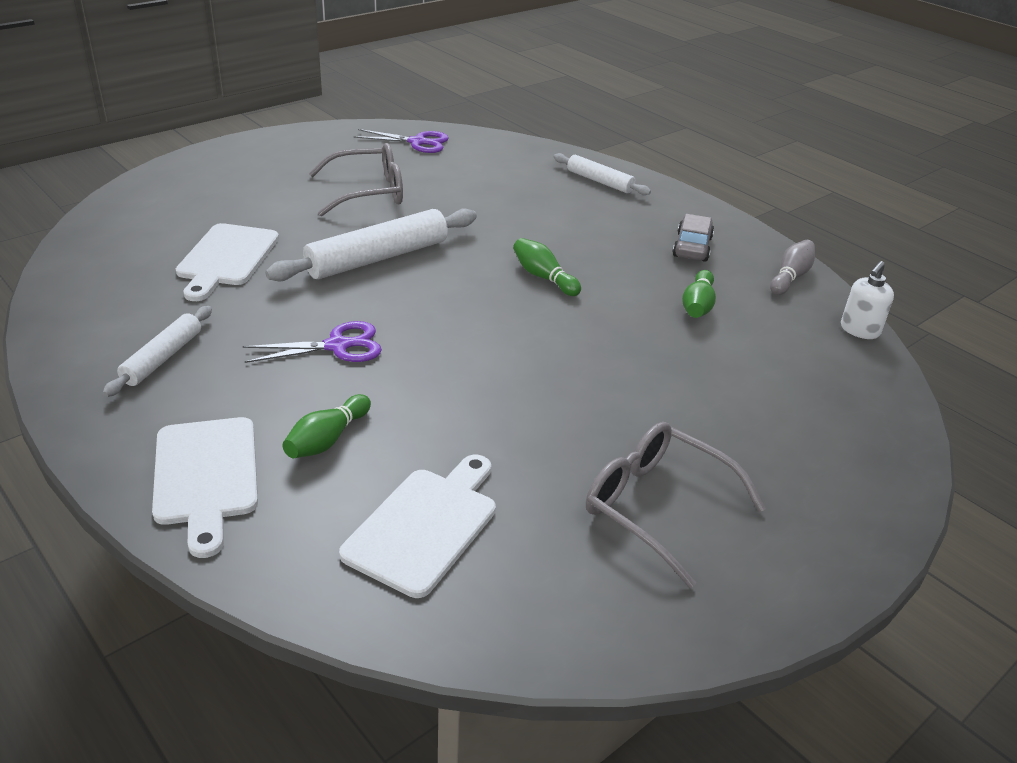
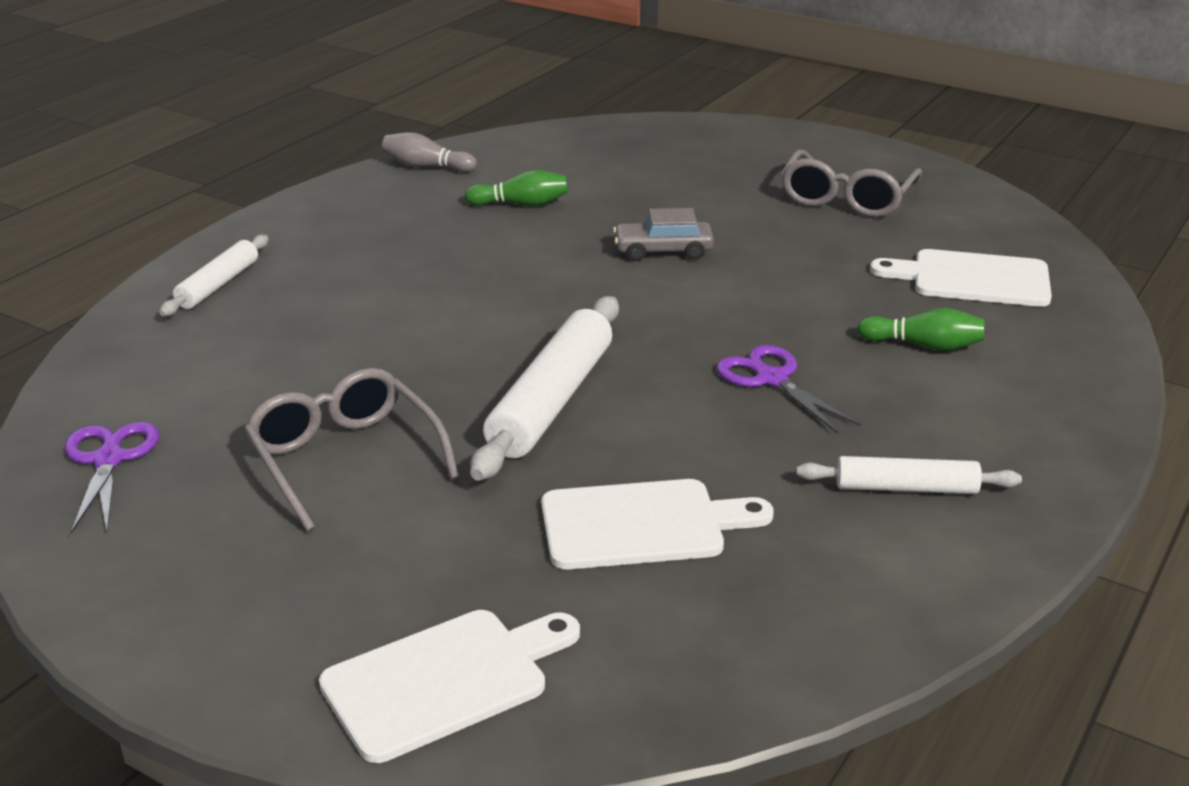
camera: 105 degrees left, 5 degrees down
white cutting board [152,417,258,558] -> white cutting board moved to [319,610,580,763]
white rolling pin [265,208,477,282] -> white rolling pin turned 75 degrees clockwise [470,296,619,481]
green bowling pin [513,238,581,296] -> none
grey car [672,214,714,262] -> grey car moved to [613,208,714,261]
white soap dispenser [841,261,894,339] -> none

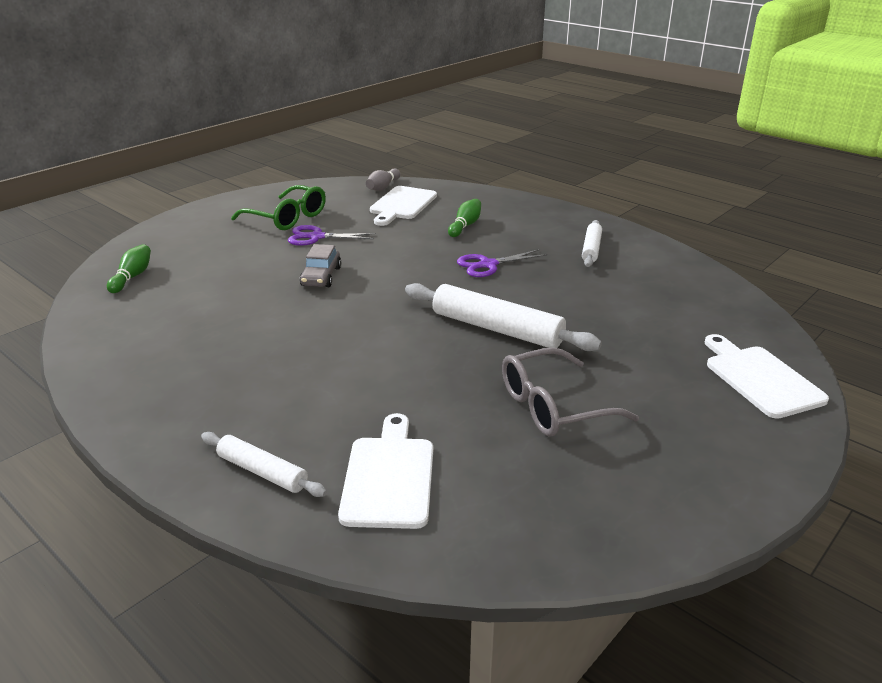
camera: 80 degrees left, 0 degrees up
purple scissors [65,422,159,534] -> purple scissors moved to [288,225,376,246]
grey bowling pin [382,132,477,172] -> grey bowling pin moved to [366,169,401,191]
green bowling pin [465,170,568,206] -> green bowling pin moved to [107,244,151,293]
white cutting board [541,479,774,569] -> white cutting board moved to [338,413,433,529]
grey glasses [781,149,922,217] -> green glasses [231,185,326,230]

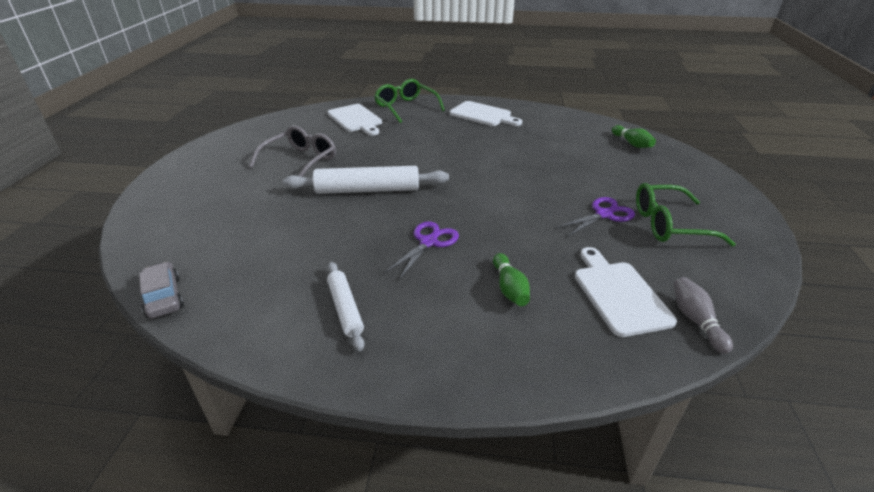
camera: 145 degrees right, 5 degrees up
white rolling pin [201,432,327,497] -> green glasses [374,79,445,123]
grey car [300,244,341,287] -> grey car moved to [139,261,184,318]
white cutting board [705,334,829,419] -> white cutting board moved to [449,101,522,126]

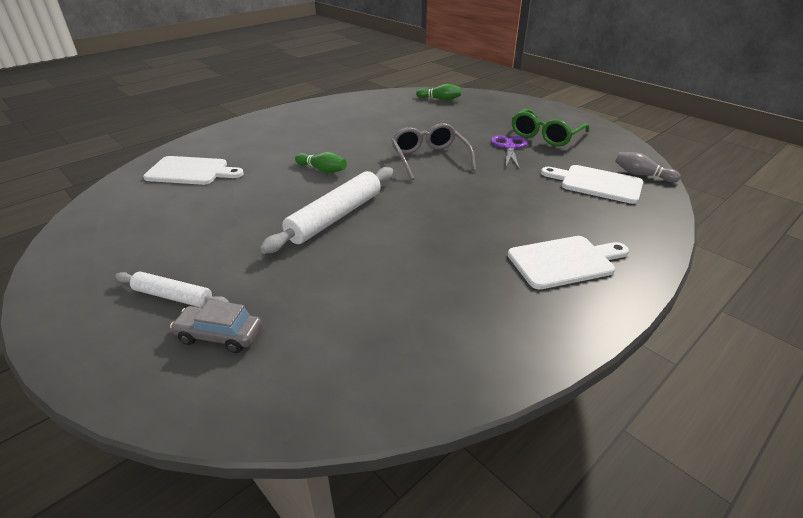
camera: 50 degrees left, 0 degrees up
grey car [139,261,184,318] -> grey car moved to [170,300,262,353]
grey glasses [249,125,336,177] -> grey glasses moved to [392,123,476,180]
white rolling pin [327,262,365,351] -> white rolling pin moved to [115,272,230,308]
green glasses [374,79,445,123] -> none
purple scissors [384,221,459,280] -> none
white cutting board [449,101,522,126] -> white cutting board moved to [508,236,629,289]
green bowling pin [493,253,530,306] -> green bowling pin moved to [295,152,347,173]

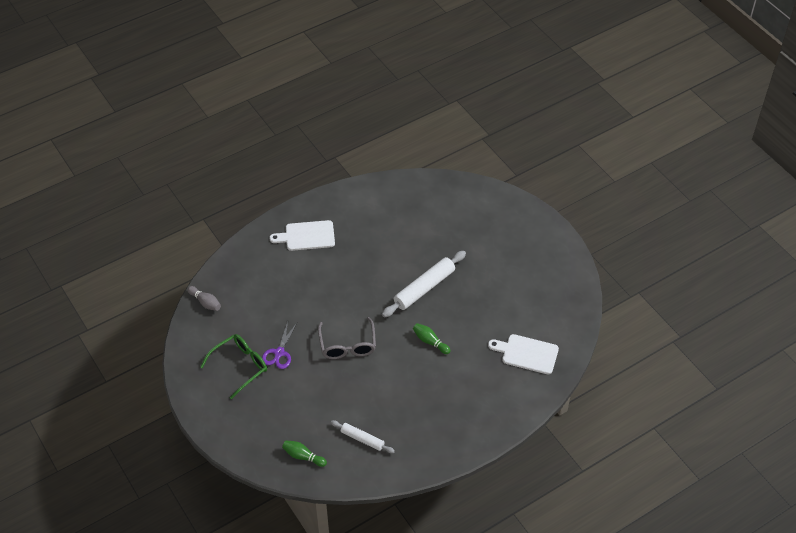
camera: 170 degrees left, 15 degrees up
white rolling pin [115,272,230,308] -> white rolling pin moved to [331,420,395,453]
grey car [170,300,262,353] -> none
white cutting board [541,165,643,204] -> none

